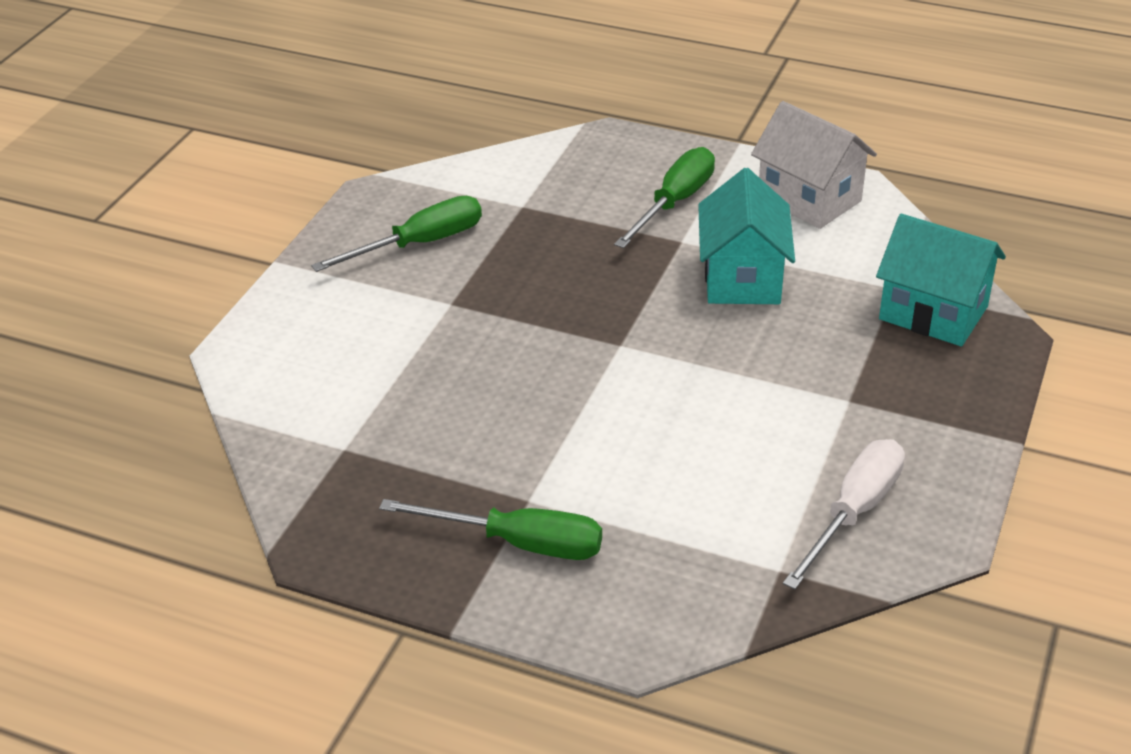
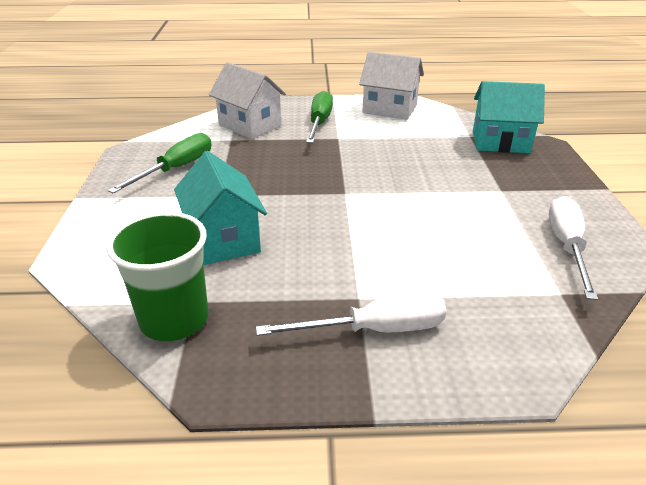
camera: 25 degrees left, 5 degrees down
green screwdriver [379,499,602,560] -> white screwdriver [256,292,447,336]
turquoise house [698,168,795,304] -> turquoise house moved to [174,151,267,265]
none -> green cup [106,212,209,341]
none -> white house [209,62,286,139]

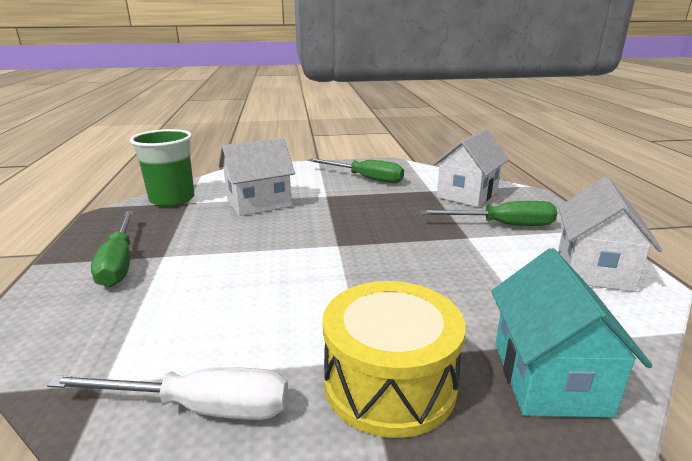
camera: 85 degrees right, 10 degrees down
turquoise house [174,151,267,265] -> white house [219,138,295,216]
white screwdriver [256,292,447,336] -> green screwdriver [91,211,134,287]
none -> yellow drum [323,281,466,438]

